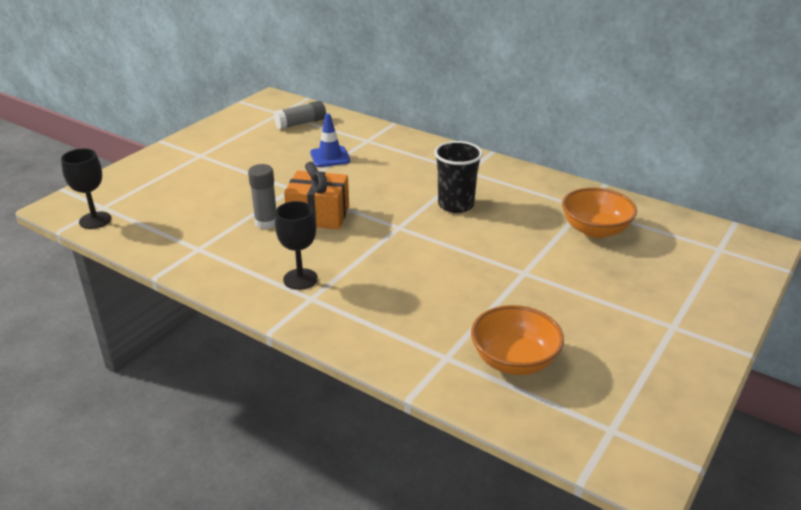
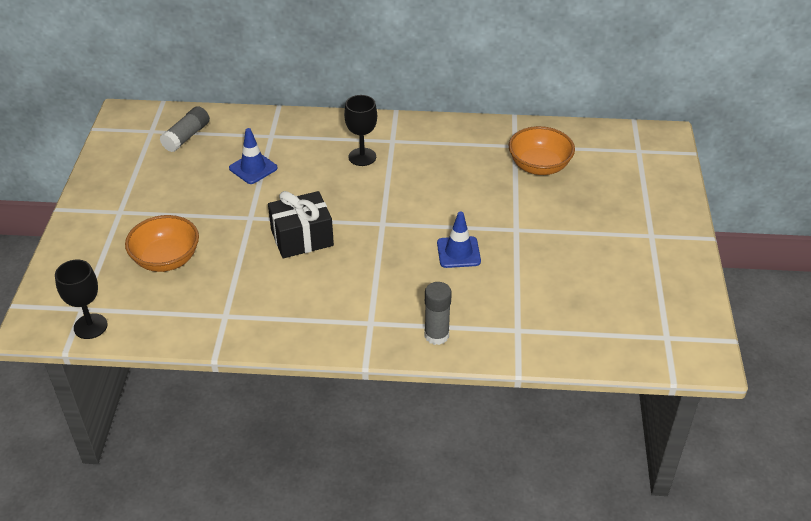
camera: 30 degrees left, 10 degrees up
grey glue stick [248,164,276,229] -> grey glue stick moved to [424,282,452,345]
black goblet [275,201,318,290] -> black goblet moved to [344,95,377,166]
orange gift [284,162,349,229] -> black gift [268,191,334,258]
black cup [434,141,483,213] -> none
orange bowl [471,305,564,375] -> orange bowl moved to [125,215,199,272]
none -> blue traffic cone [437,211,481,268]

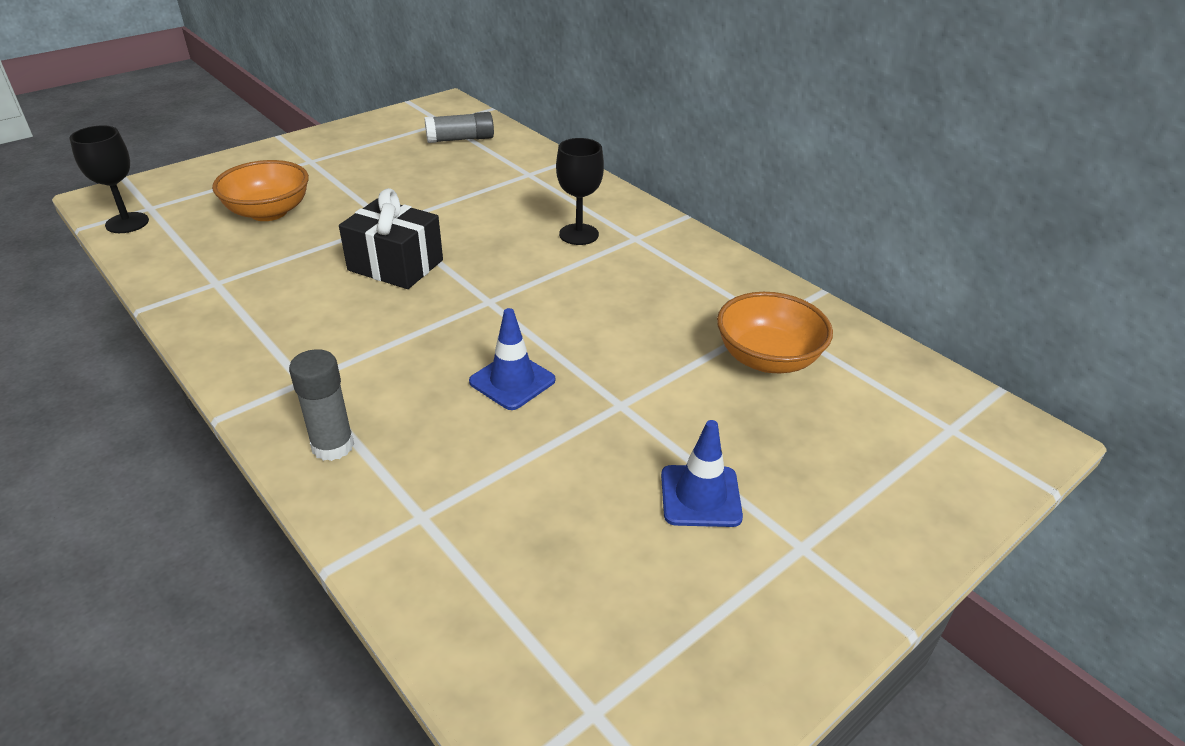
camera: 45 degrees right, 5 degrees down
blue traffic cone [229,128,278,184] -> blue traffic cone moved to [661,420,743,527]

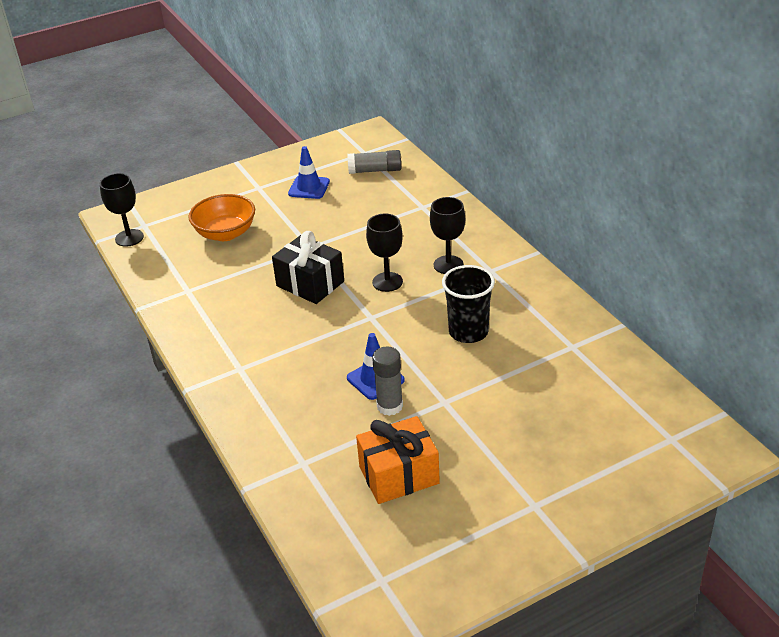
camera: 15 degrees right, 0 degrees up
grey glue stick [289,349,354,461] -> grey glue stick moved to [372,347,403,416]
blue traffic cone [661,420,743,527] -> blue traffic cone moved to [288,146,330,199]
orange bowl [717,292,833,373] -> none
none -> orange gift [356,416,440,504]
none -> black goblet [366,214,403,292]
none -> black cup [442,265,495,343]

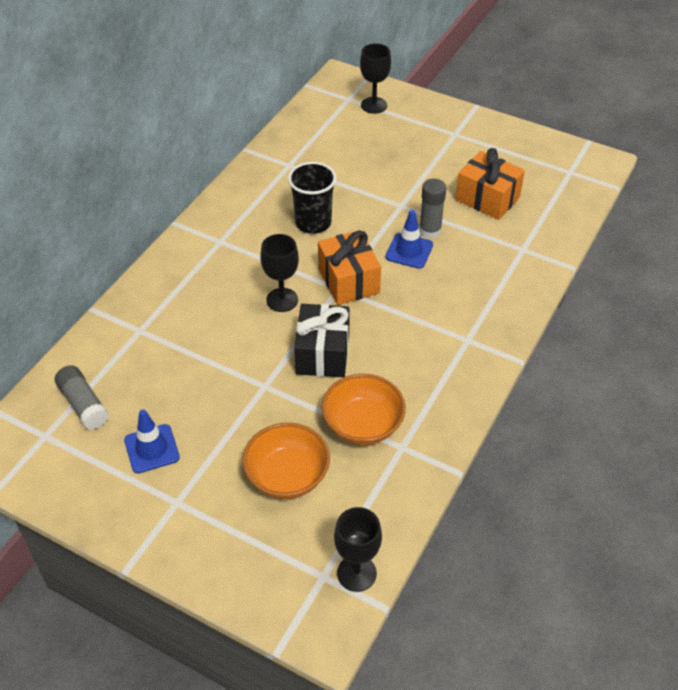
camera: 125 degrees left, 10 degrees up
black goblet [430,197,465,274] -> black goblet moved to [360,43,391,114]
none -> orange gift [318,230,381,305]
none -> orange bowl [322,374,406,445]

